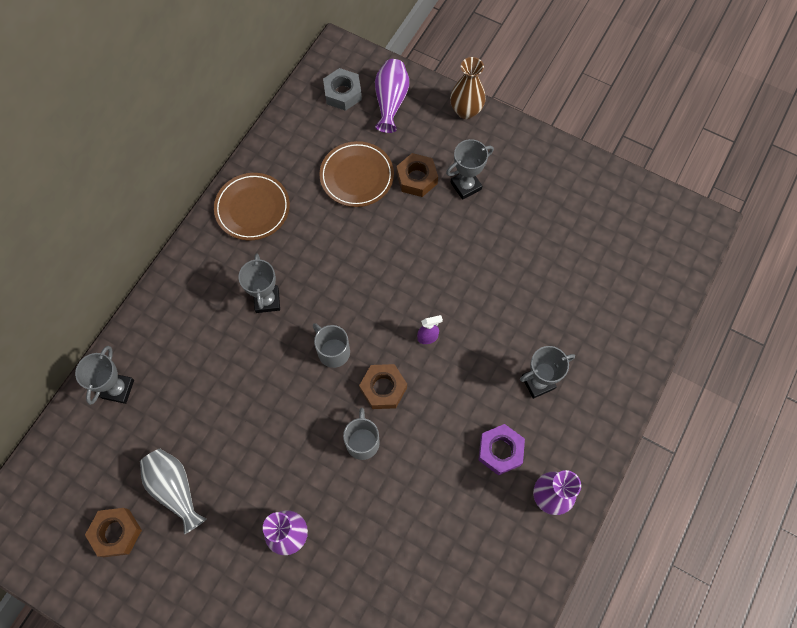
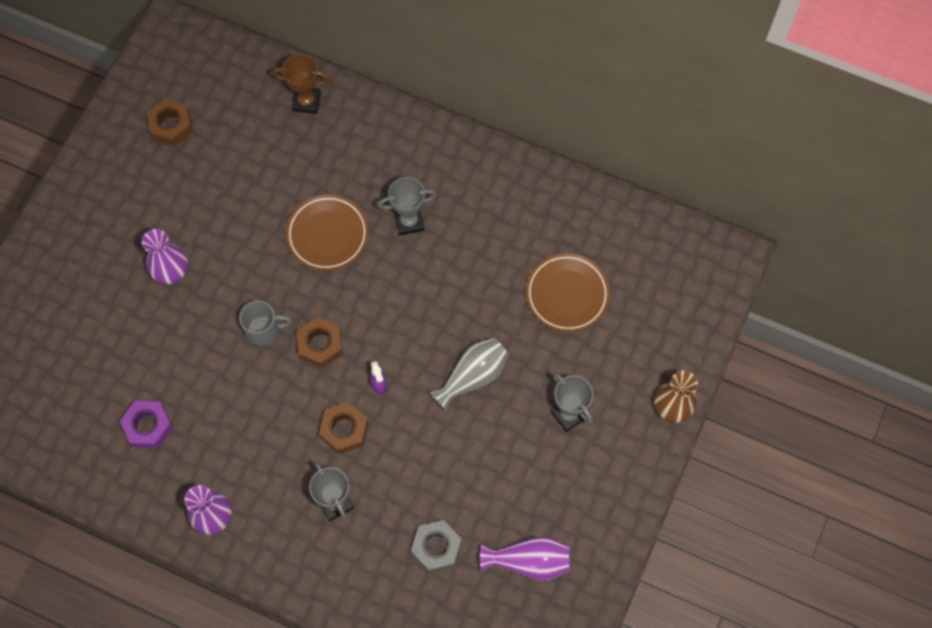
camera: 85 degrees right, 0 degrees up
grey trophy [75,346,134,405] -> brown trophy [272,54,330,114]
grey vase [140,449,207,535] -> grey vase moved to [429,338,509,411]
brown plate [214,173,290,240] -> brown plate moved to [286,194,369,271]
grey mug [313,323,350,368] -> none
grey nut [323,68,362,111] -> grey nut moved to [411,520,462,573]
purple vase [375,59,409,133] -> purple vase moved to [480,536,571,581]
brown nut [397,153,438,197] -> brown nut moved to [319,402,368,454]
purple nut [479,424,525,475] -> purple nut moved to [120,401,173,448]

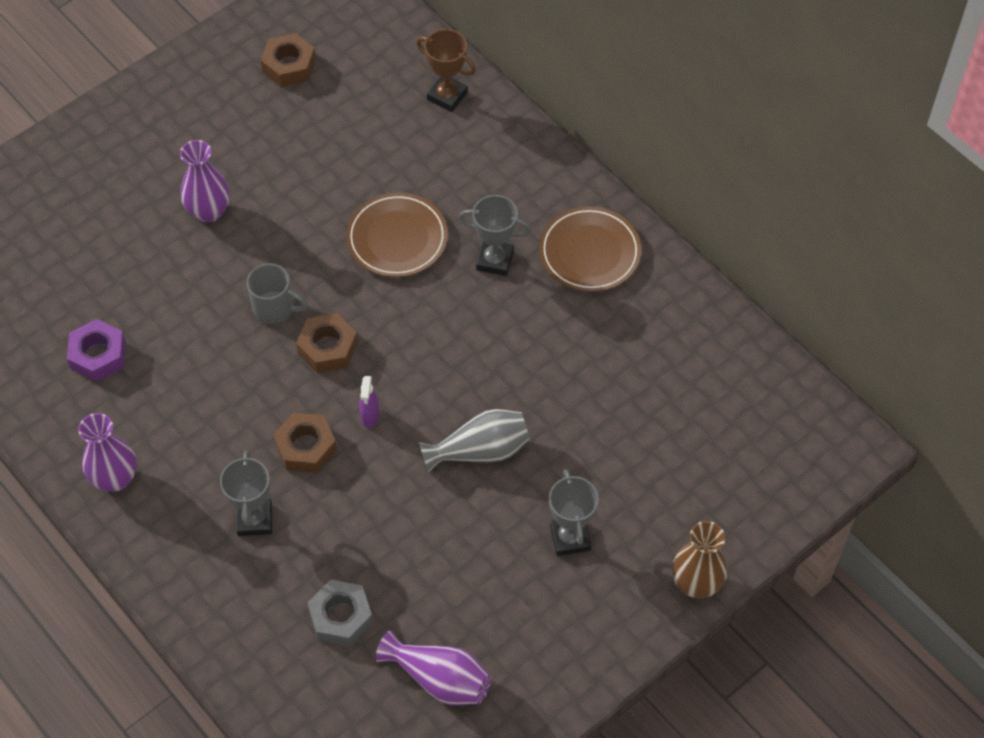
camera: 25 degrees right, 10 degrees down
brown plate [526,253,610,332] -> brown plate moved to [539,206,642,292]

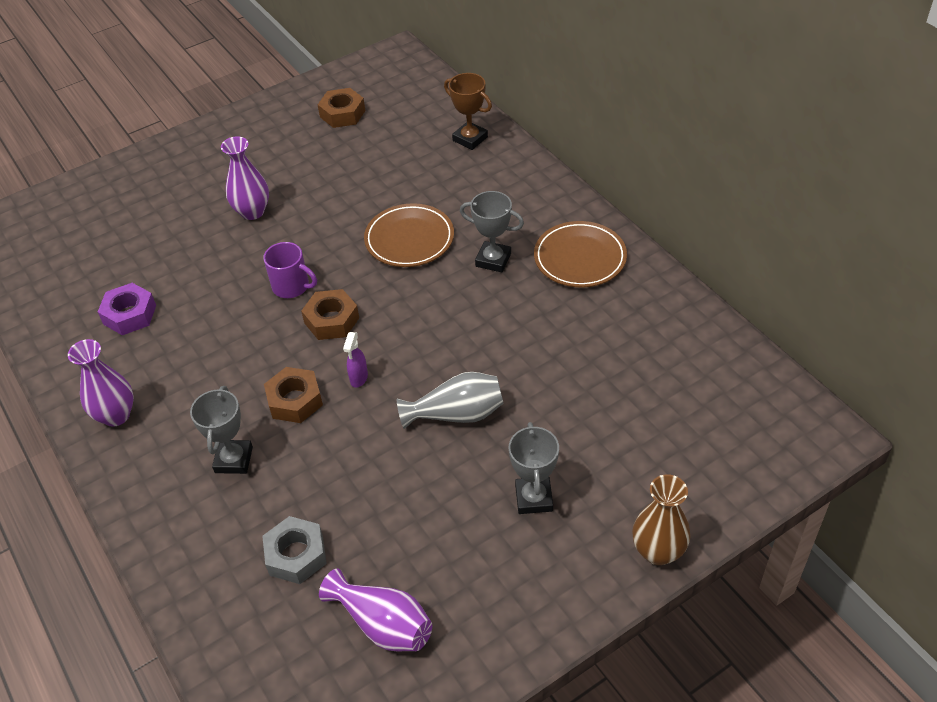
camera: 10 degrees right, 10 degrees down
grey mug [247,264,308,324] -> purple mug [263,242,317,298]

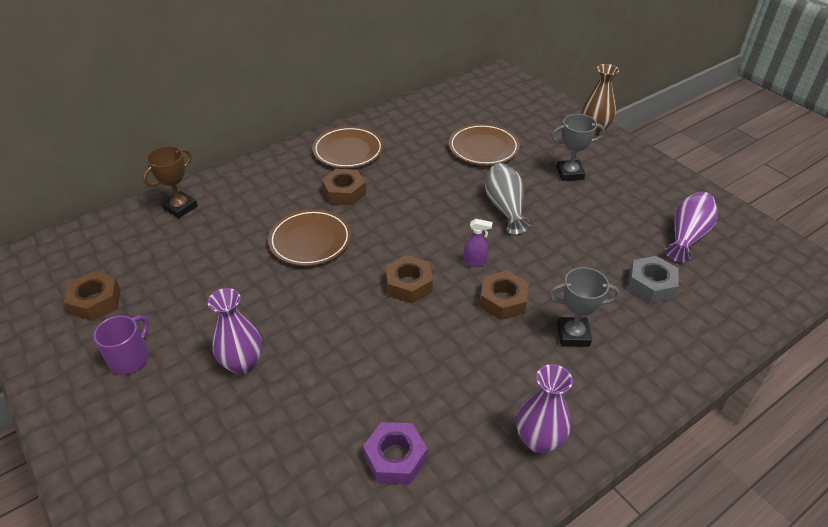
camera: 95 degrees left, 5 degrees down
purple mug [263,242,317,298] -> purple mug moved to [93,315,149,375]
grey trophy [460,191,524,272] -> brown nut [322,169,366,205]
none -> brown plate [449,124,520,165]

